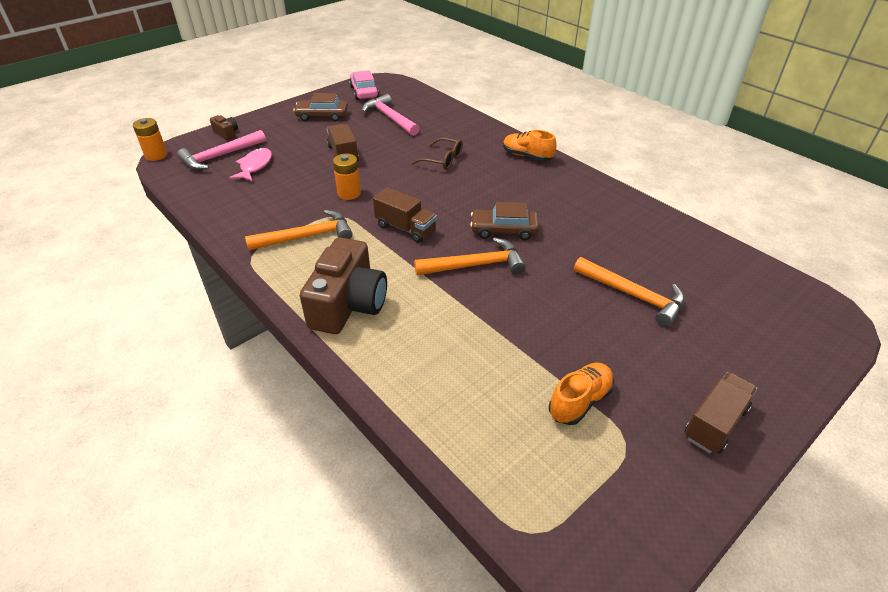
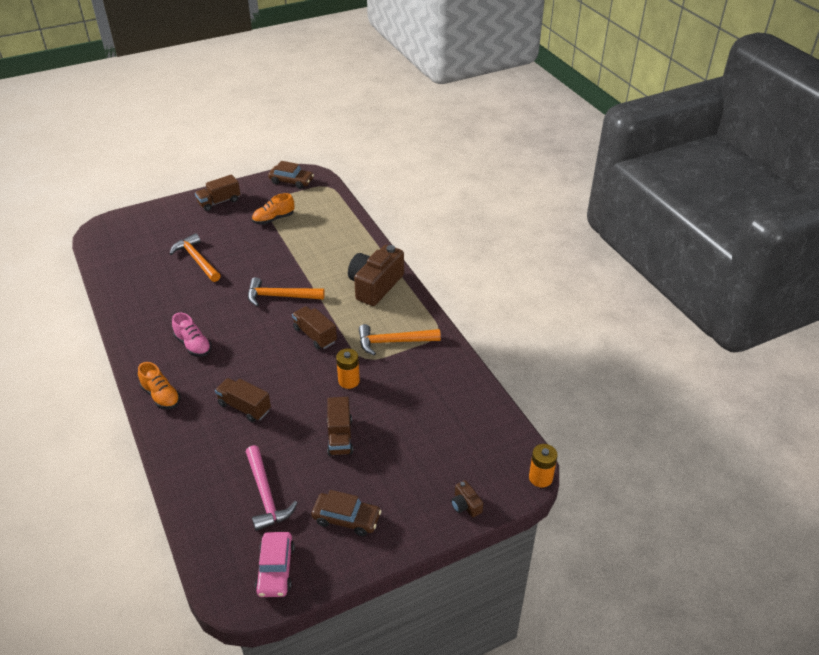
camera: 165 degrees left, 0 degrees up
pink hammer [177,130,266,170] -> none
pink fish [229,148,272,182] -> none
brown glasses [411,138,463,170] -> brown truck [215,378,271,422]
brown car [470,202,539,240] -> brown car moved to [268,161,314,189]
none -> pink shoe [172,313,212,357]

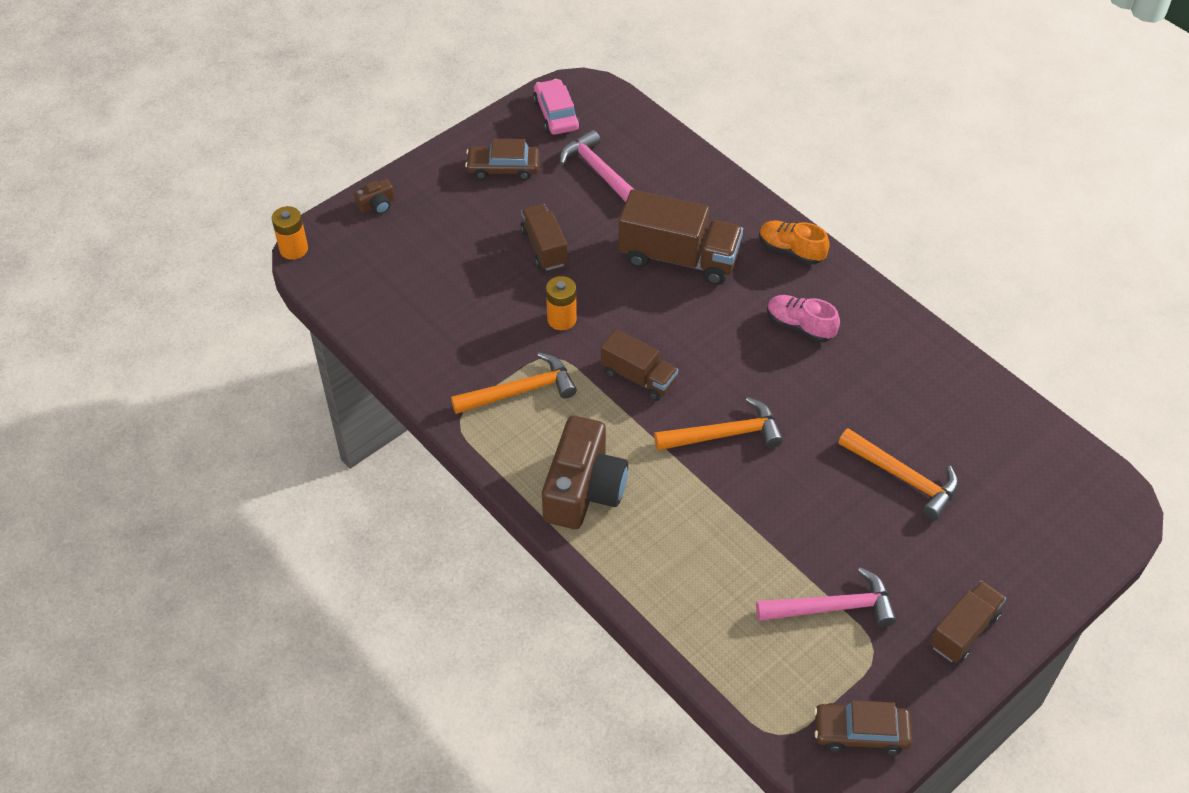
camera: 165 degrees right, 10 degrees up
brown truck [215,378,271,422] -> brown truck [618,189,743,285], size x1.66
orange shoe [252,193,294,225] -> pink hammer [756,567,896,627]
brown camera [451,480,483,517] -> brown camera turned 105 degrees clockwise [354,179,395,214]

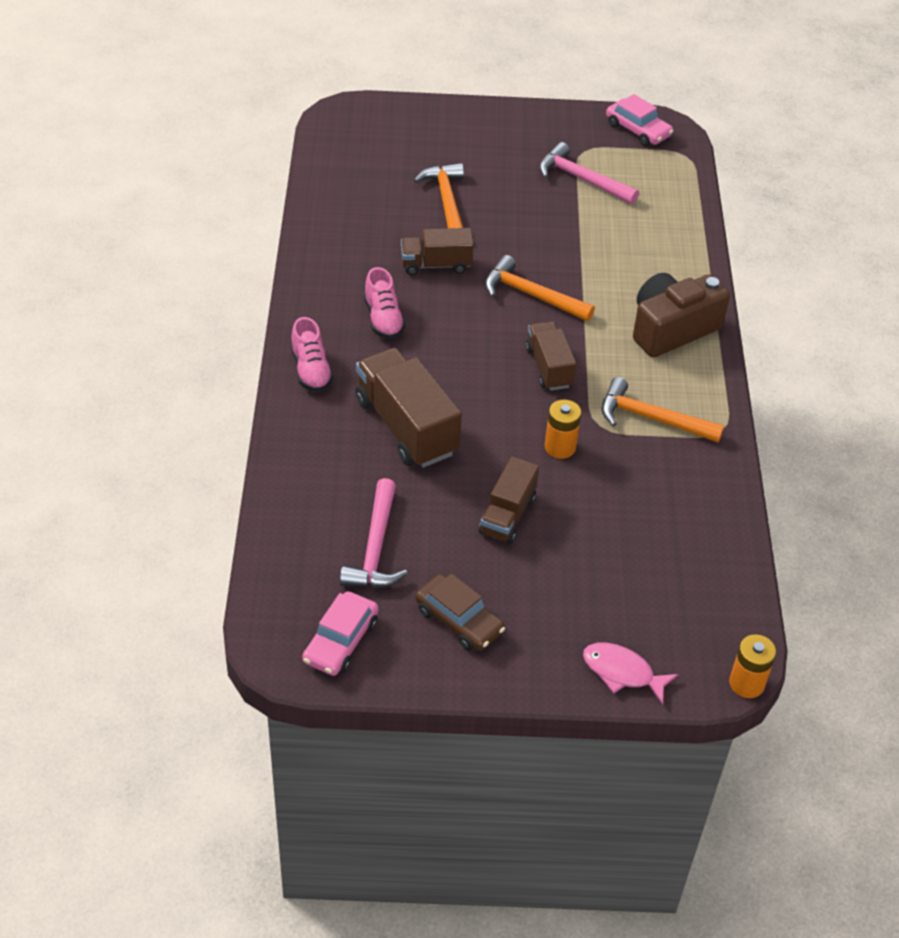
camera: 140 degrees left, 5 degrees down
brown camera [354,179,395,214] -> pink fish [583,642,678,704]
orange shoe [759,221,830,265] -> pink shoe [291,317,333,392]
brown car [814,700,912,755] -> pink car [606,94,673,146]
brown truck [930,580,1006,663] -> brown truck moved to [401,228,474,275]

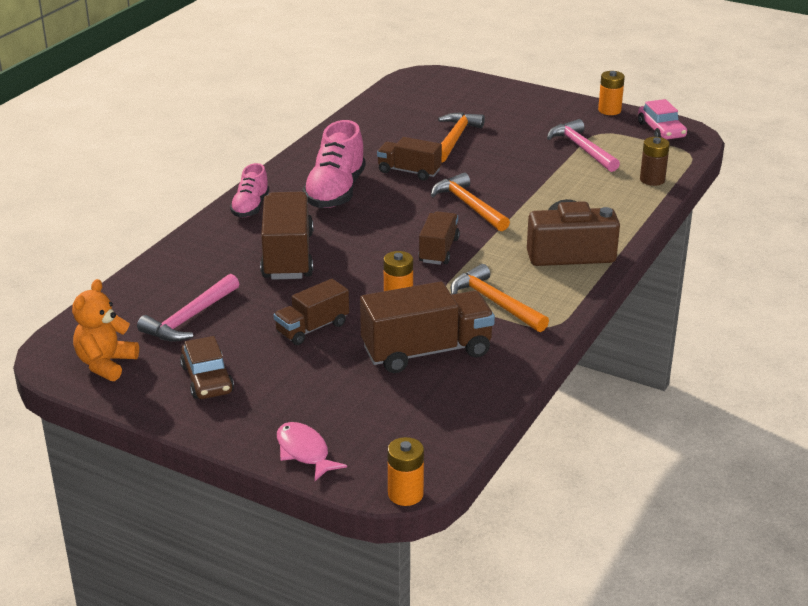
camera: 30 degrees right, 15 degrees down
pink car [302,591,379,676] -> orange teddy bear [72,279,139,381]
pink shoe [364,267,405,339] -> pink shoe [303,120,365,208], size x1.68
none -> brown truck [360,281,495,373]
none -> orange battery [598,71,625,115]
none -> brown battery [640,137,670,186]

